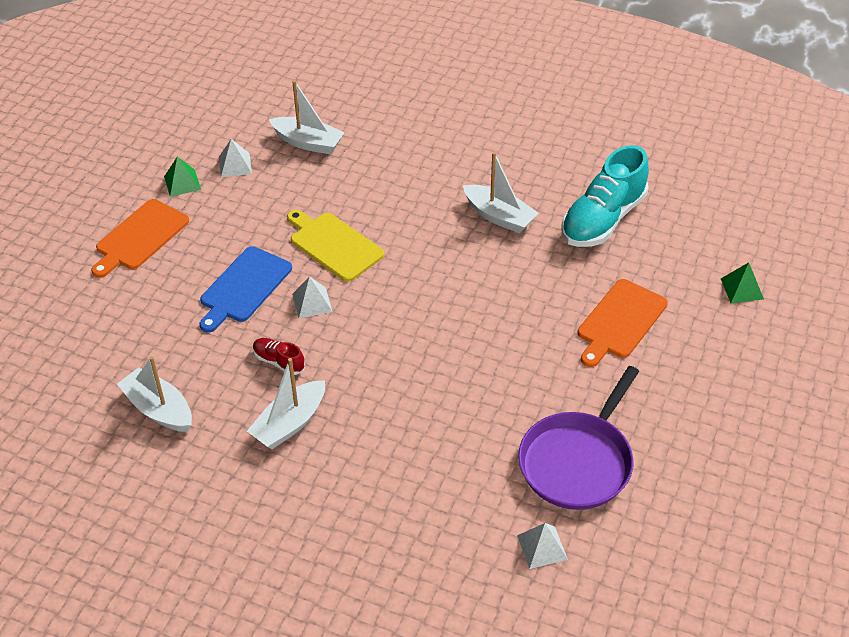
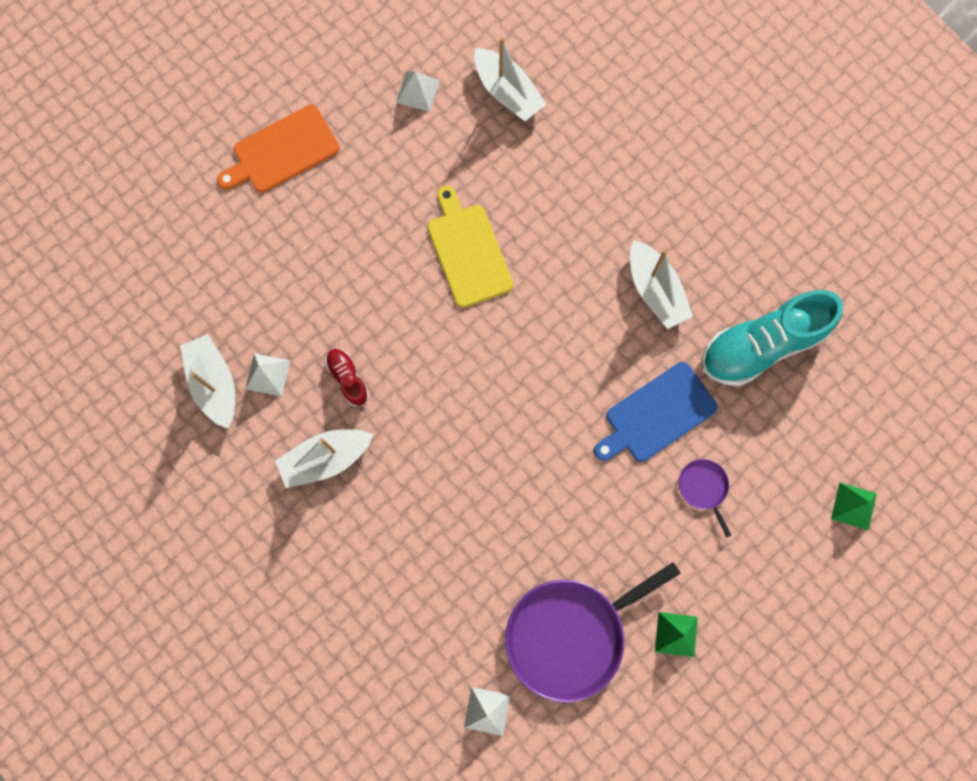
camera: 25 degrees right, 30 degrees up
green pyramid [164,157,201,197] -> green pyramid moved to [655,612,698,657]
blue cutting board [199,246,292,333] -> blue cutting board moved to [594,362,718,462]
white pyramid [292,276,333,319] -> white pyramid moved to [245,353,290,396]
orange cutting board [578,279,668,367] -> purple pan [679,459,732,538]

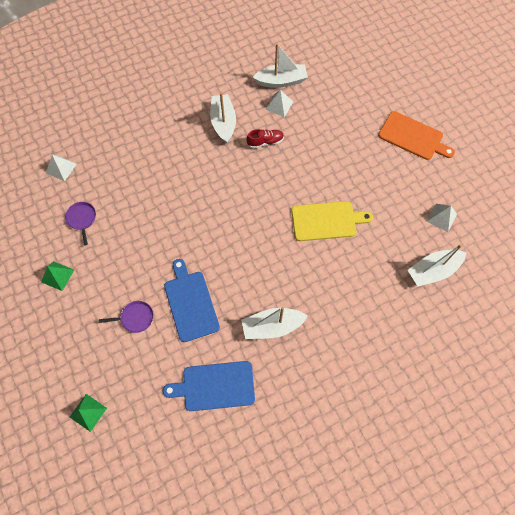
camera: 105 degrees right, 10 degrees down
orange cutting board [217,105,340,193] -> orange cutting board turned 135 degrees clockwise [378,111,455,160]
purple pan [505,562,681,702] -> purple pan [65,202,96,246], size x0.44
turquoise shoe [702,290,843,386] -> blue cutting board [163,361,255,411]

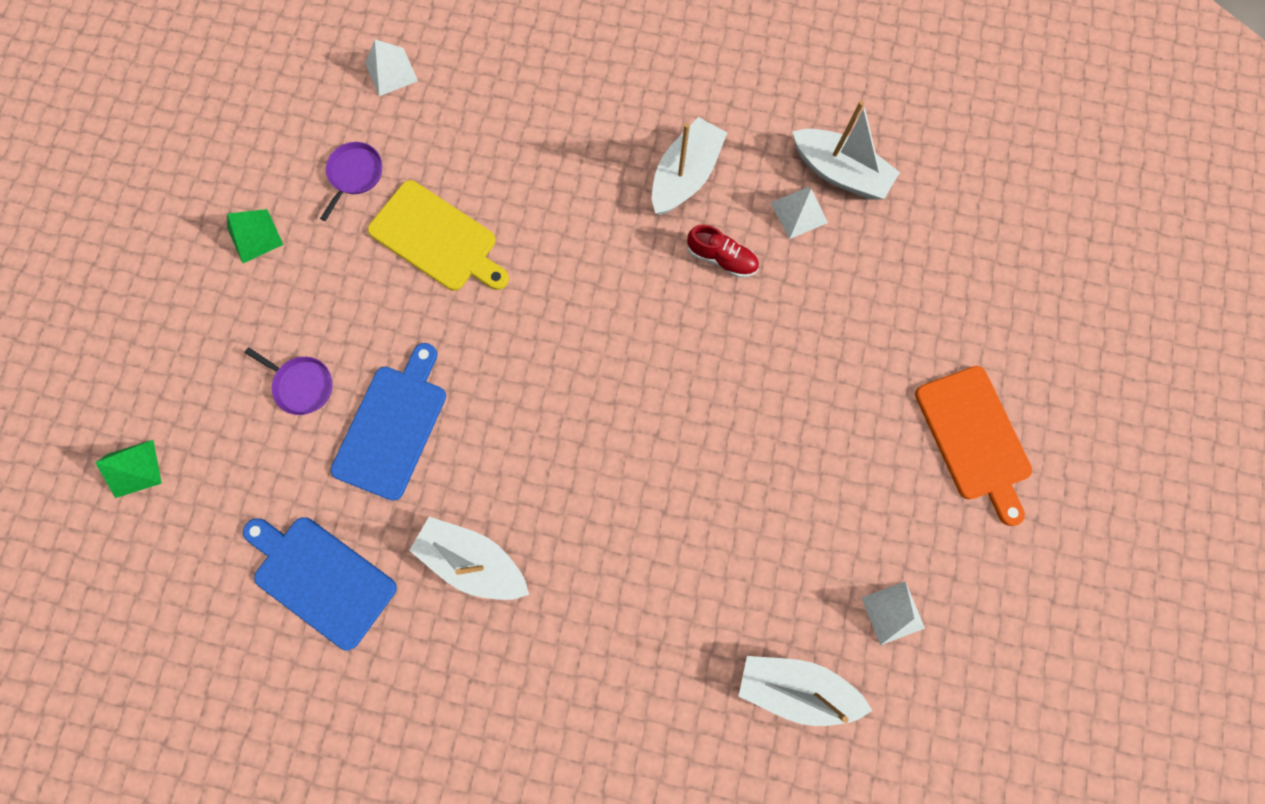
camera: 40 degrees right, 10 degrees up
yellow cutting board [291,201,373,241] -> yellow cutting board moved to [368,180,509,291]

